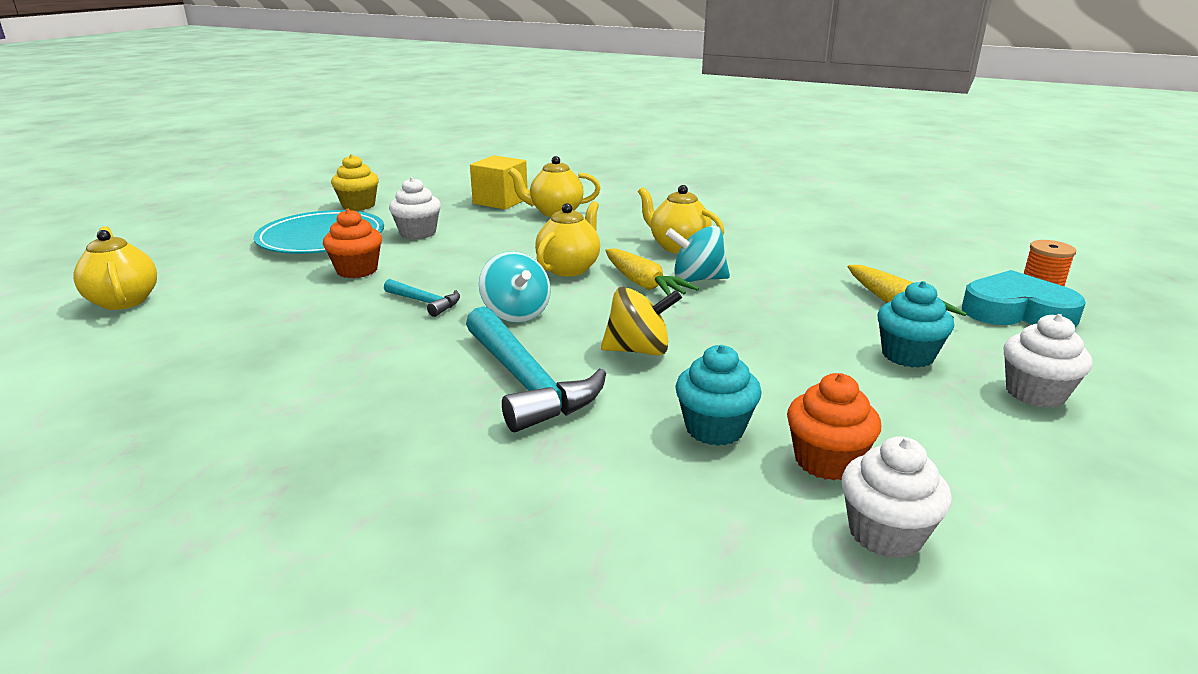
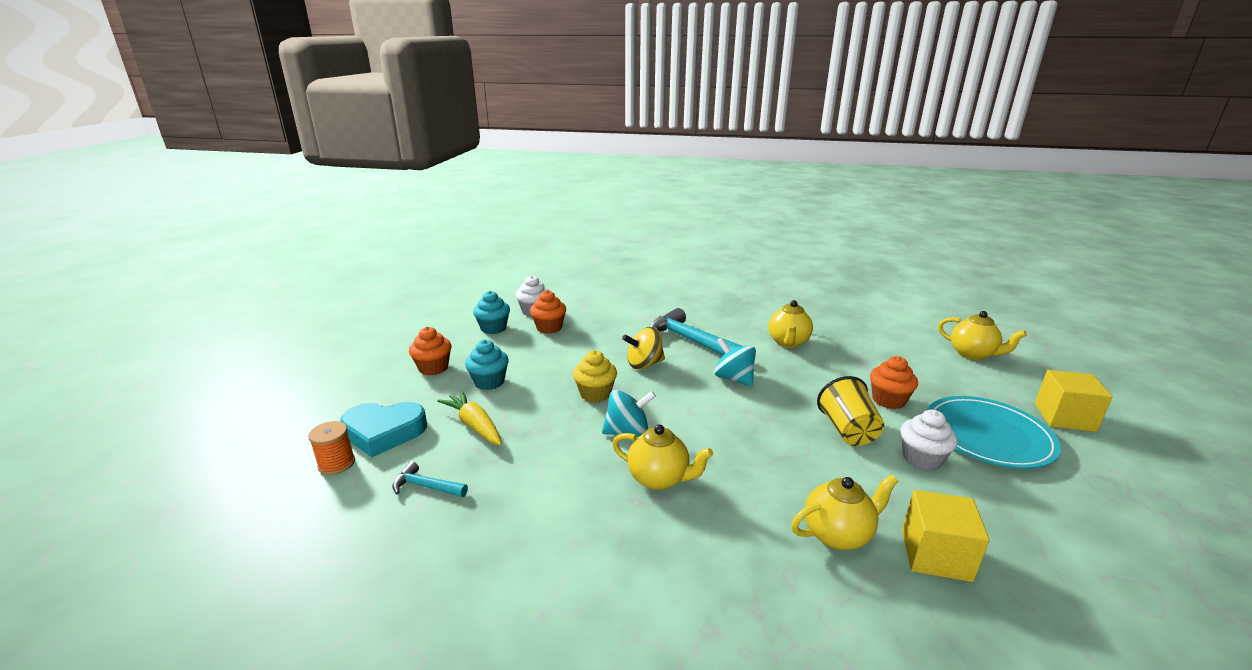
camera: 165 degrees right, 0 degrees up
yellow cupcake [331,154,379,211] -> yellow cupcake moved to [573,350,617,403]
turquoise hammer [384,279,460,317] -> turquoise hammer moved to [392,461,468,497]
yellow teapot [535,201,600,277] -> yellow teapot moved to [768,300,813,348]
yellow carrot [605,248,699,295] -> none
turquoise cupcake [675,345,762,446] -> turquoise cupcake moved to [473,291,510,334]
white cupcake [1004,314,1093,408] -> orange cupcake [409,327,451,375]
none -> yellow cup [817,376,884,446]
none -> yellow cube [1035,370,1113,432]

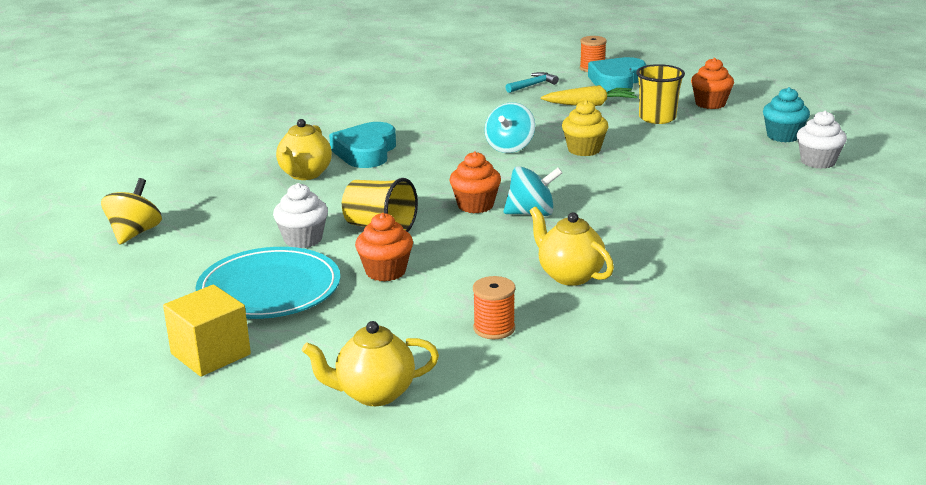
camera: 125 degrees right, 0 degrees up
turquoise cupcake [465,340,509,390] -> yellow cup [636,64,685,124]
orange cupcake [530,290,566,334] -> orange cupcake moved to [450,151,501,213]
yellow teapot [612,424,713,490] -> none
yellow spinning top [622,327,665,369] -> yellow spinning top moved to [101,178,162,245]
turquoise hammer [649,308,742,356] -> none
yellow cube [902,490,990,582] -> none
none -> turquoise heart [329,122,396,168]
none -> orange spool [473,276,515,339]

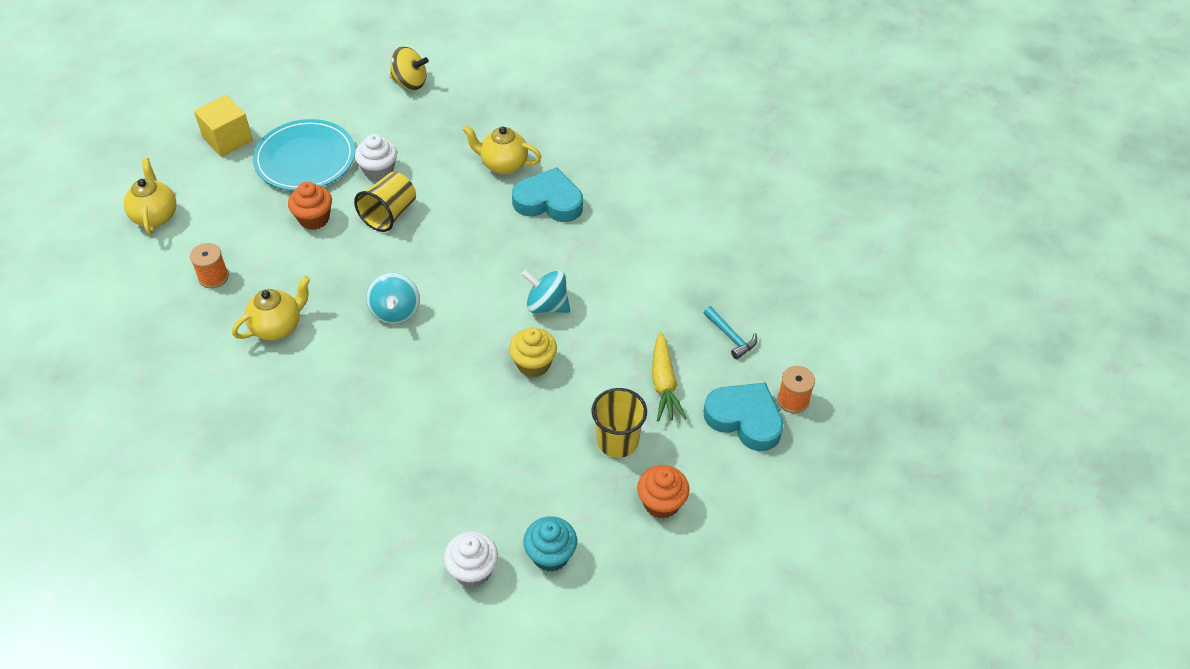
camera: 90 degrees right, 25 degrees up
orange cupcake [450,151,501,213] -> none

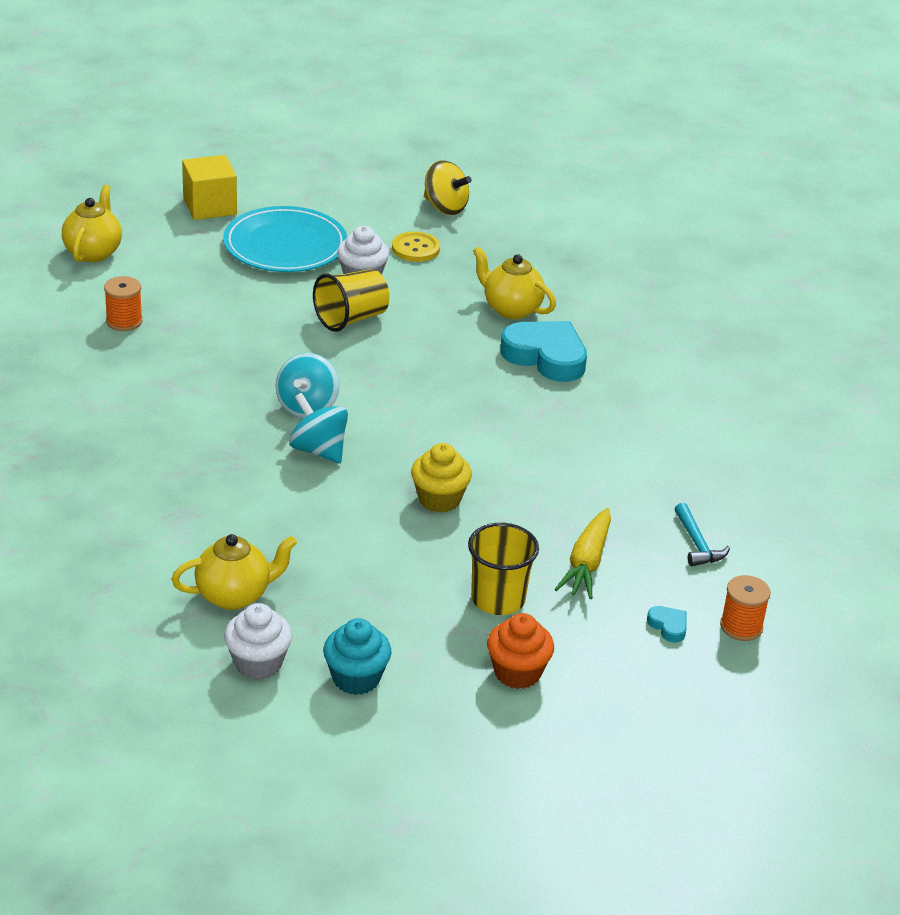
camera: 20 degrees right, 15 degrees down
yellow teapot [232,276,310,340] -> yellow teapot moved to [171,534,297,610]
orange cupcake [288,182,332,230] -> none
turquoise spinning top [521,270,570,313] -> turquoise spinning top moved to [289,393,348,463]
turquoise heart [704,382,784,451] -> turquoise heart [647,606,687,642], size x0.43
none -> yellow button [392,232,440,262]

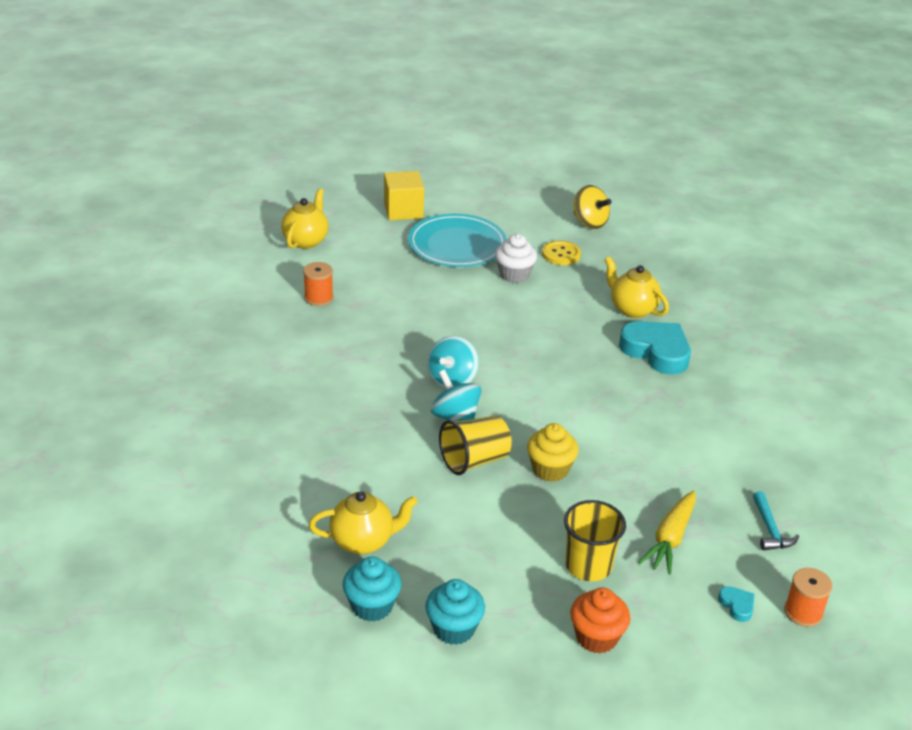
camera: 10 degrees right, 0 degrees up
white cupcake [224,603,292,680] -> turquoise cupcake [343,557,402,622]
yellow cup [313,269,390,332] -> yellow cup moved to [439,415,512,475]

